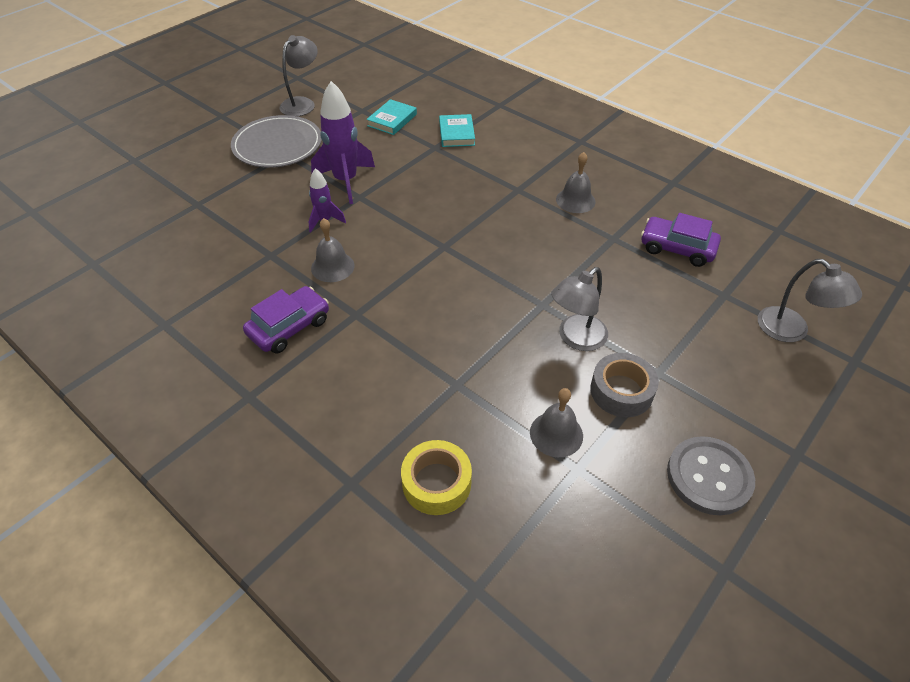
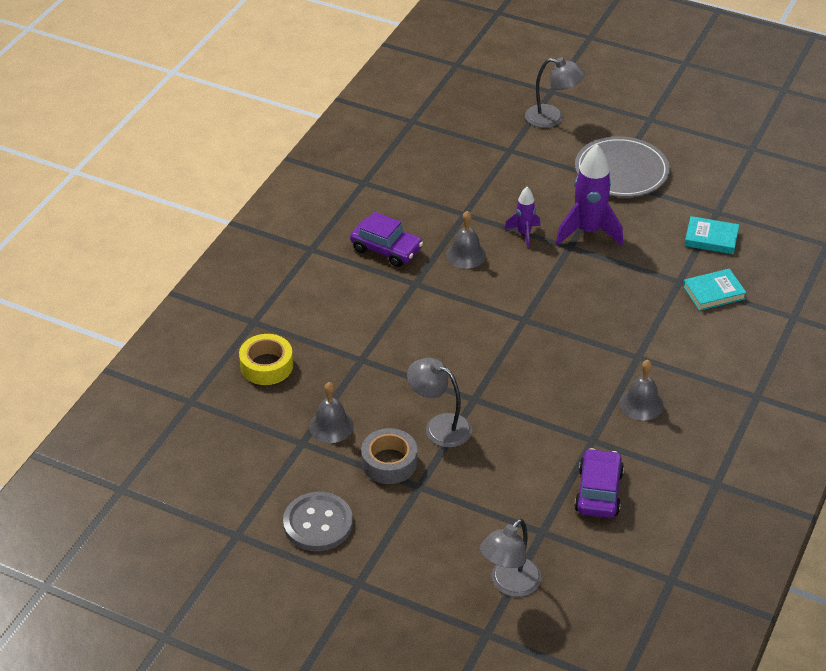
camera: 75 degrees right, 5 degrees down
grey lamp [279,35,318,116] -> grey lamp moved to [525,57,585,128]

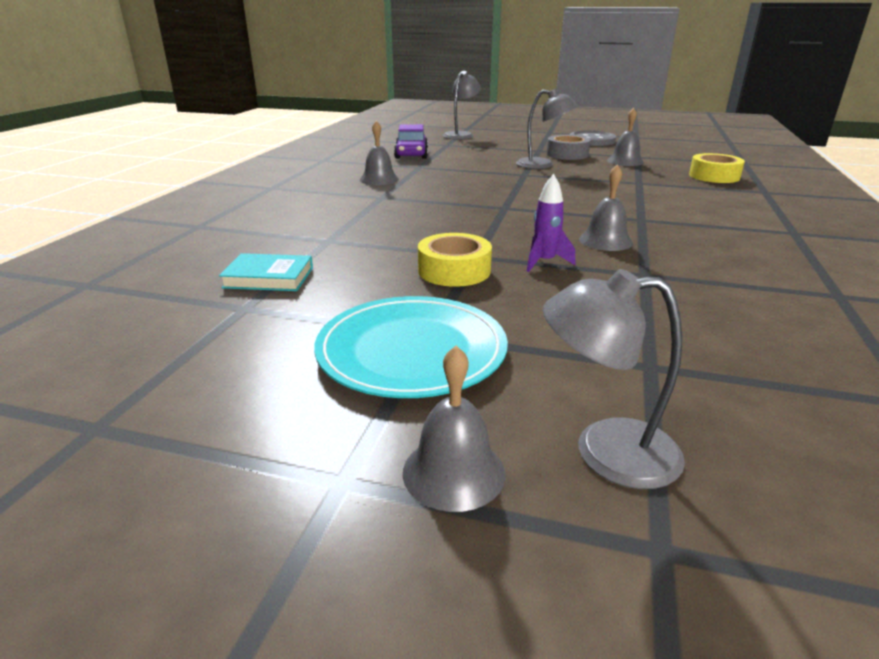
camera: 170 degrees right, 15 degrees down
purple car [350,212,423,267] -> none
purple rocket [556,144,623,246] -> yellow tape [418,233,492,287]
grey plate [575,136,670,197] -> turquoise plate [314,296,508,398]
turquoise book [683,269,747,311] -> none
none -> grey bell [403,346,506,512]

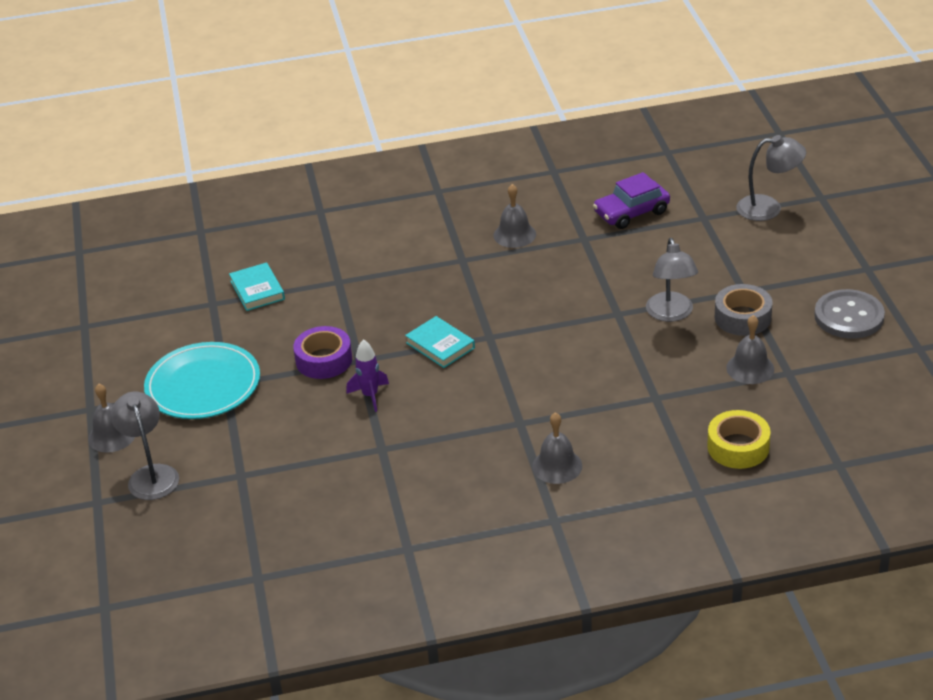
camera: 65 degrees right, 10 degrees up
yellow tape [418,233,492,287] -> purple tape [293,326,352,379]
grey bell [579,165,633,251] -> grey bell moved to [532,412,582,484]
none -> turquoise book [405,316,475,368]

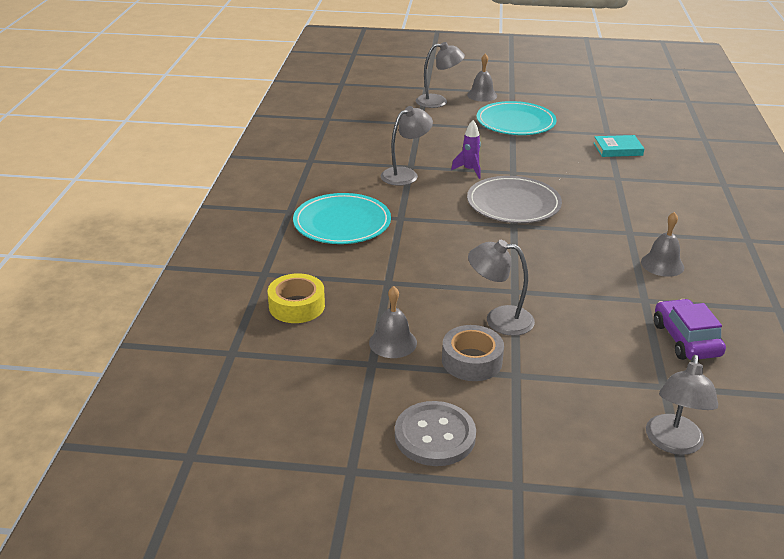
camera: 105 degrees right, 5 degrees down
purple tape [293,326,352,379] -> none
turquoise book [405,316,475,368] -> grey plate [467,176,562,223]
grey bell [532,412,582,484] -> turquoise plate [293,193,391,244]
none -> grey lamp [381,106,433,186]

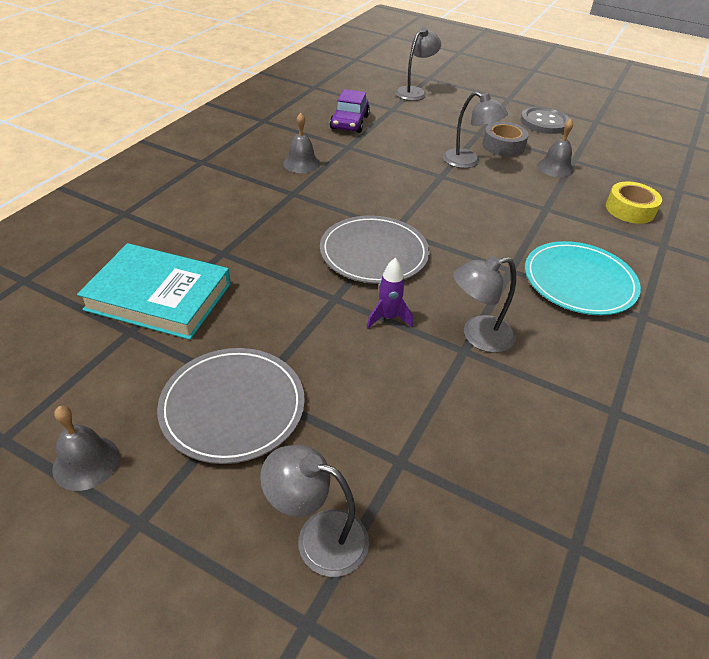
camera: 160 degrees left, 10 degrees up
grey bell [467,54,497,102] -> grey bell moved to [52,406,119,491]
turquoise plate [477,101,556,135] -> grey plate [157,348,305,464]
turquoise book [594,135,644,157] -> turquoise book [77,243,231,340], size x1.92

